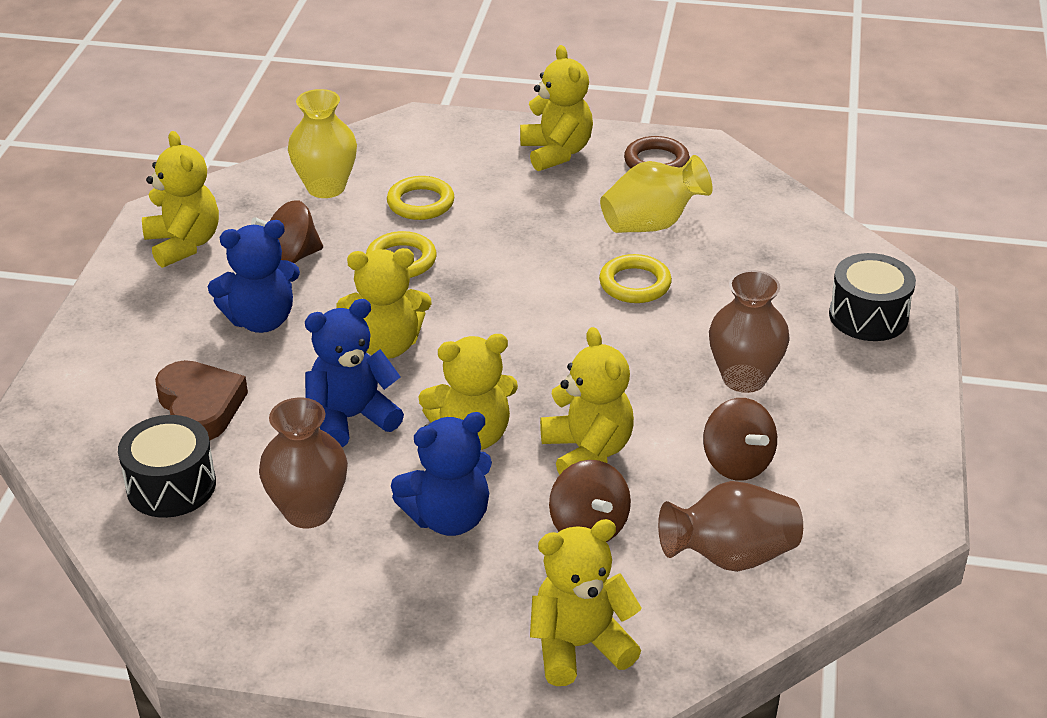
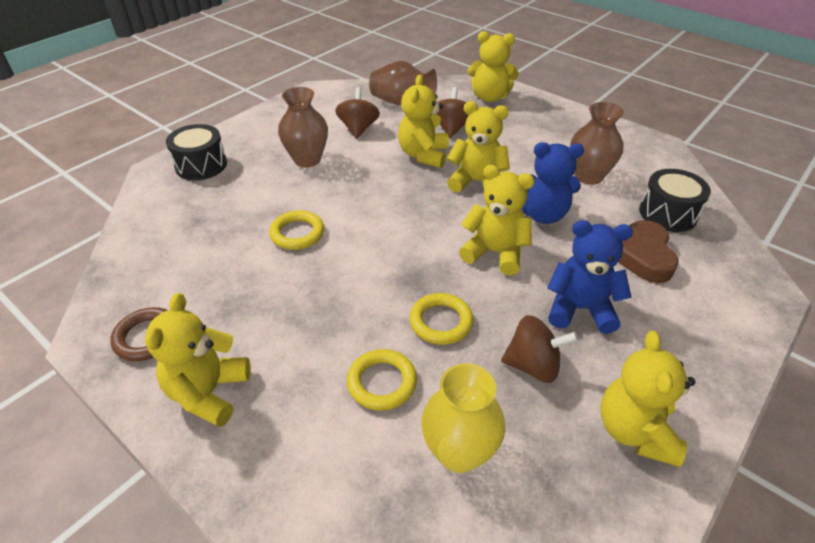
camera: 150 degrees left, 5 degrees up
blue teddy bear [391,412,492,536] -> none
yellow vase [600,155,713,233] -> none

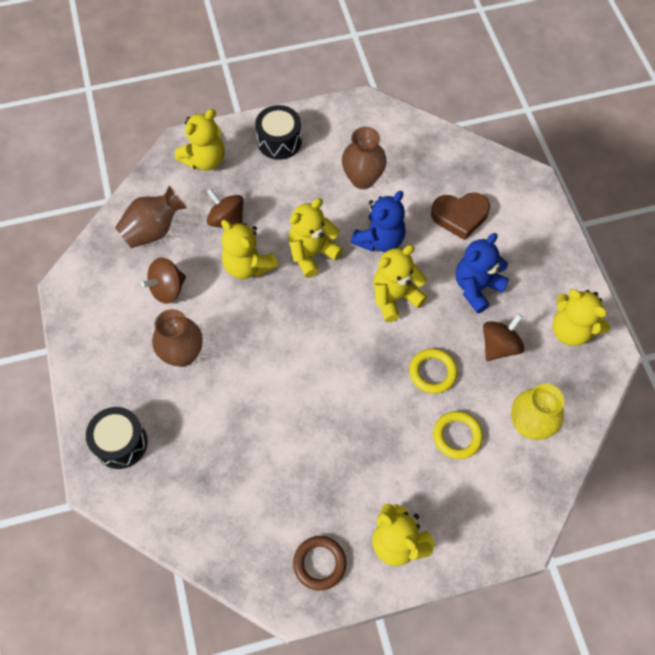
camera: 55 degrees left, 20 degrees up
yellow ring [269,210,324,250] -> none
brown spinning top [335,87,380,139] -> brown spinning top turned 75 degrees counterclockwise [141,257,186,304]
brown heart [618,220,679,283] -> brown heart turned 45 degrees counterclockwise [431,192,490,240]
black drum [639,169,711,232] -> black drum moved to [255,105,302,160]

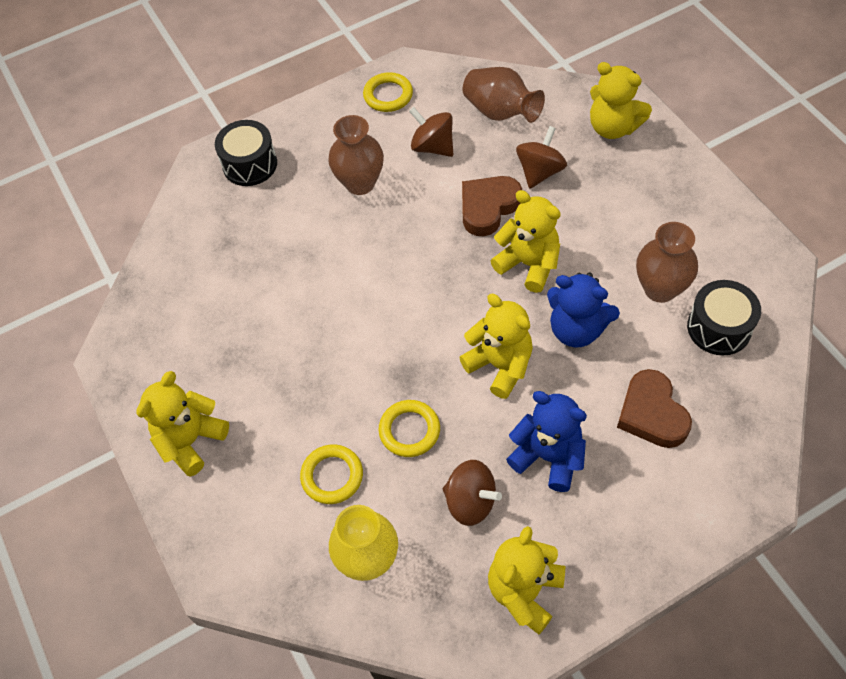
camera: 80 degrees right, 5 degrees down
yellow teddy bear [221,220,278,279] -> brown heart [462,176,522,236]
black drum [255,105,302,160] -> black drum moved to [687,280,761,356]
brown ring [293,536,346,591] -> none
none -> yellow ring [363,72,413,112]

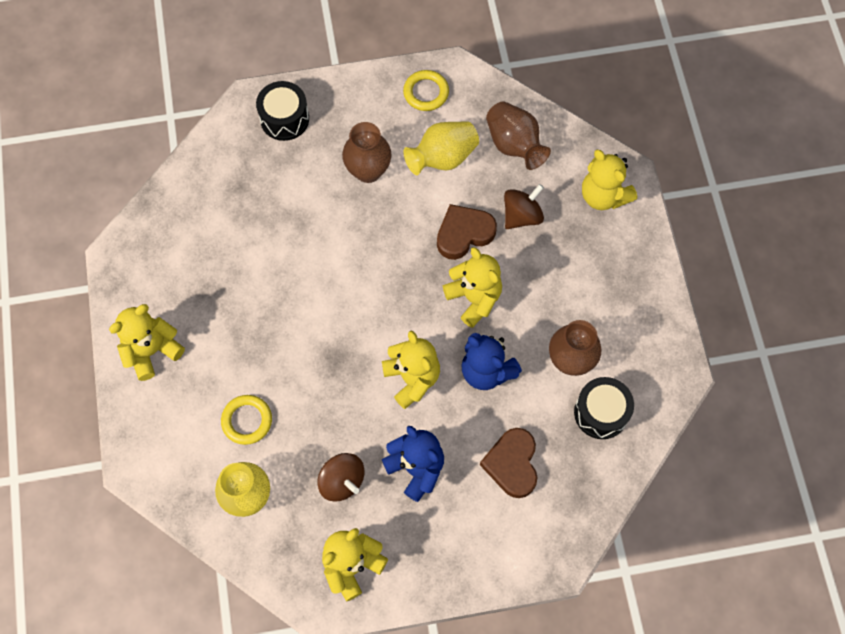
camera: 15 degrees right, 10 degrees up
yellow ring [379,400,440,457] -> none
brown spinning top [409,107,453,157] -> yellow vase [403,121,479,175]

